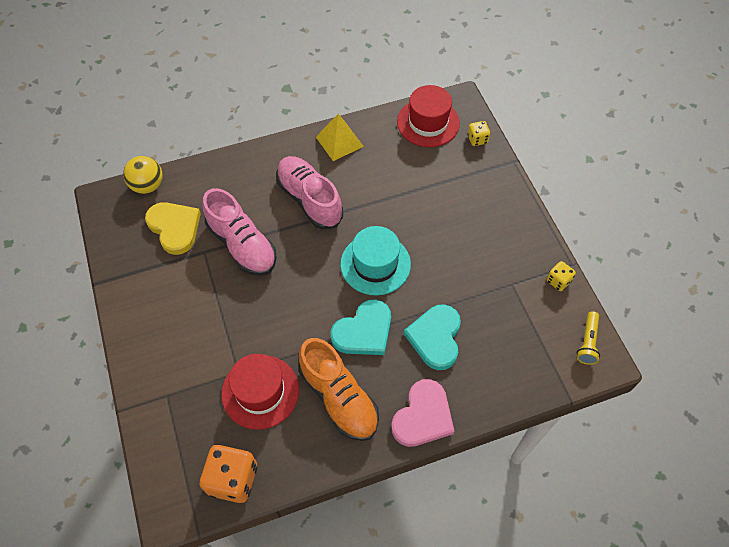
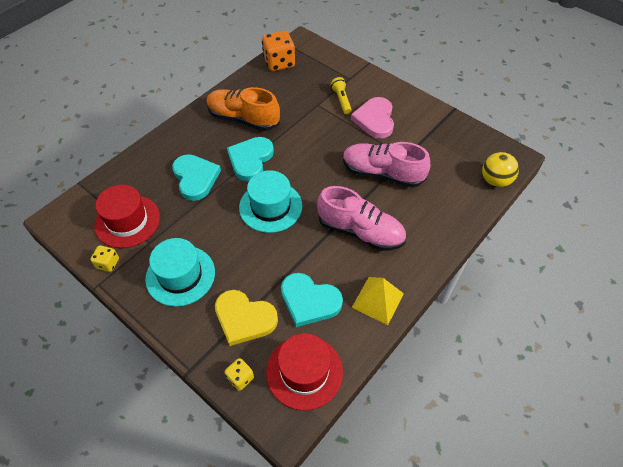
camera: 150 degrees right, 5 degrees down
yellow heart [145,202,201,255] -> yellow heart moved to [215,290,278,346]
red hat [221,354,299,430] -> red hat moved to [94,185,160,248]
pink heart [391,379,455,447] -> pink heart moved to [351,97,394,139]
yellow flashlight [577,311,600,365] -> yellow flashlight moved to [330,77,352,114]
none -> turquoise hat [145,238,215,307]
none -> turquoise heart [281,273,343,327]

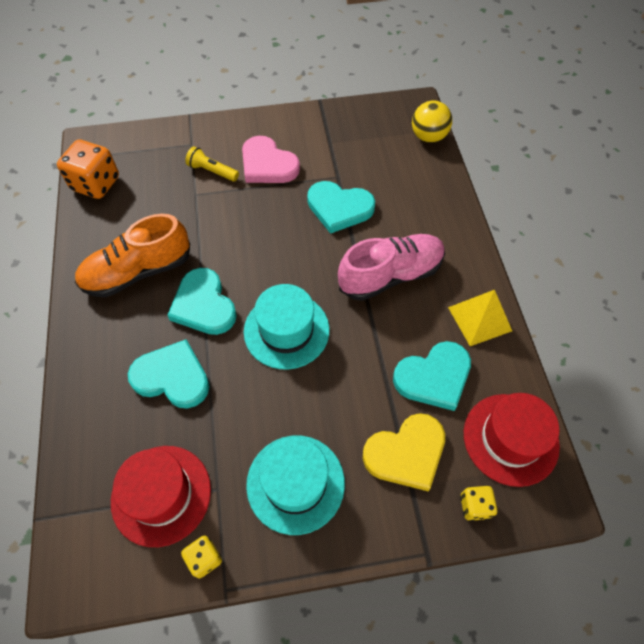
camera: 50 degrees left, 5 degrees up
pink shoe [343,142,430,188] -> turquoise heart [307,181,375,234]

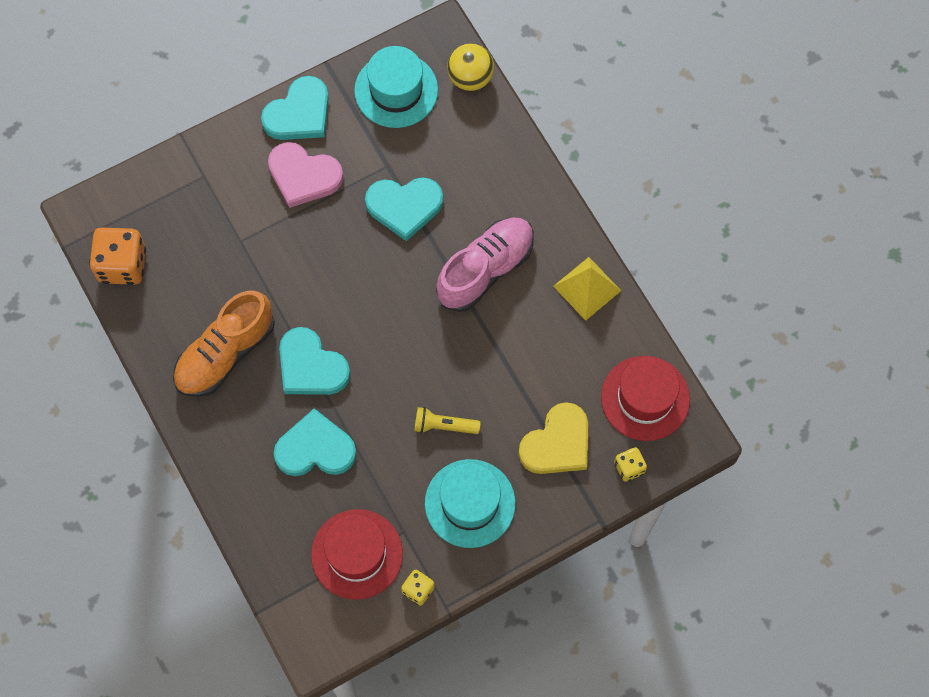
camera: 20 degrees left, 10 degrees up
yellow flashlight [185,146,239,182] -> yellow flashlight moved to [415,407,481,434]
turquoise hat [244,284,330,369] -> turquoise hat moved to [354,46,438,128]
turquoise heart [393,341,471,411] -> turquoise heart moved to [261,76,329,140]

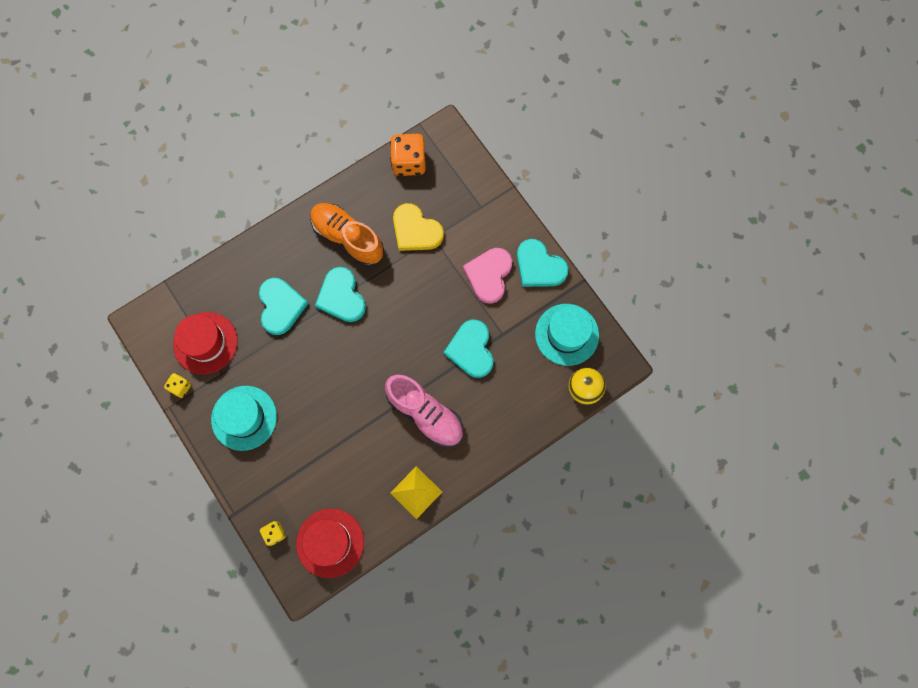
camera: 85 degrees right, 5 degrees up
turquoise heart [279,327,350,395] -> turquoise heart turned 60 degrees counterclockwise [315,267,366,322]
yellow flashlight [415,407,481,434] -> none
yellow heart [519,402,588,474] -> yellow heart moved to [393,203,444,251]

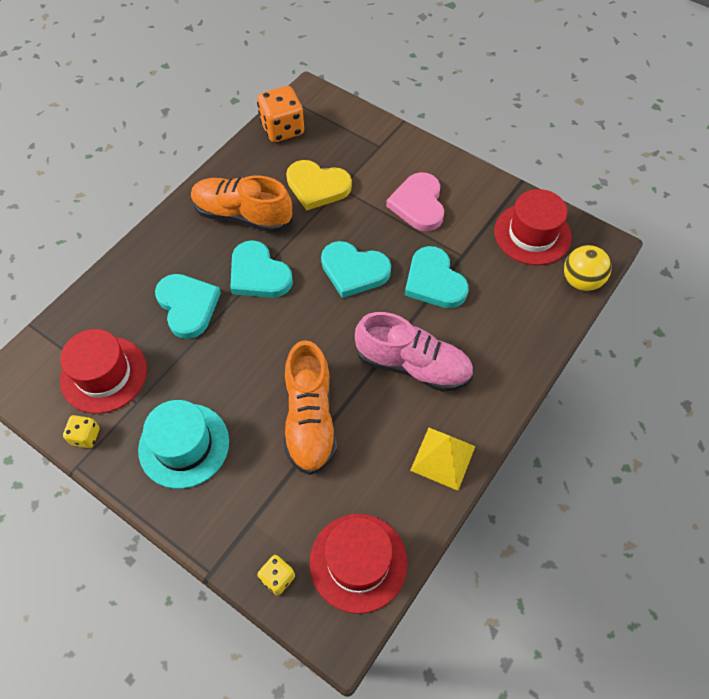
camera: 20 degrees left, 15 degrees down
turquoise heart [517,239,569,287] -> turquoise heart moved to [321,241,391,298]
turquoise hat [535,304,599,366] -> red hat [494,189,572,265]
none -> orange shoe [284,340,337,475]

